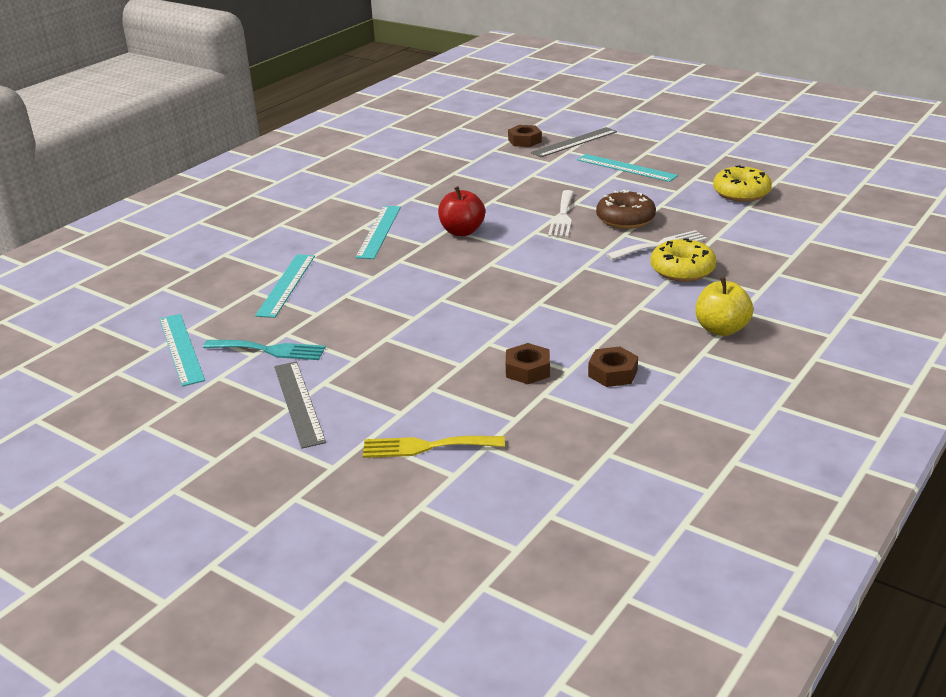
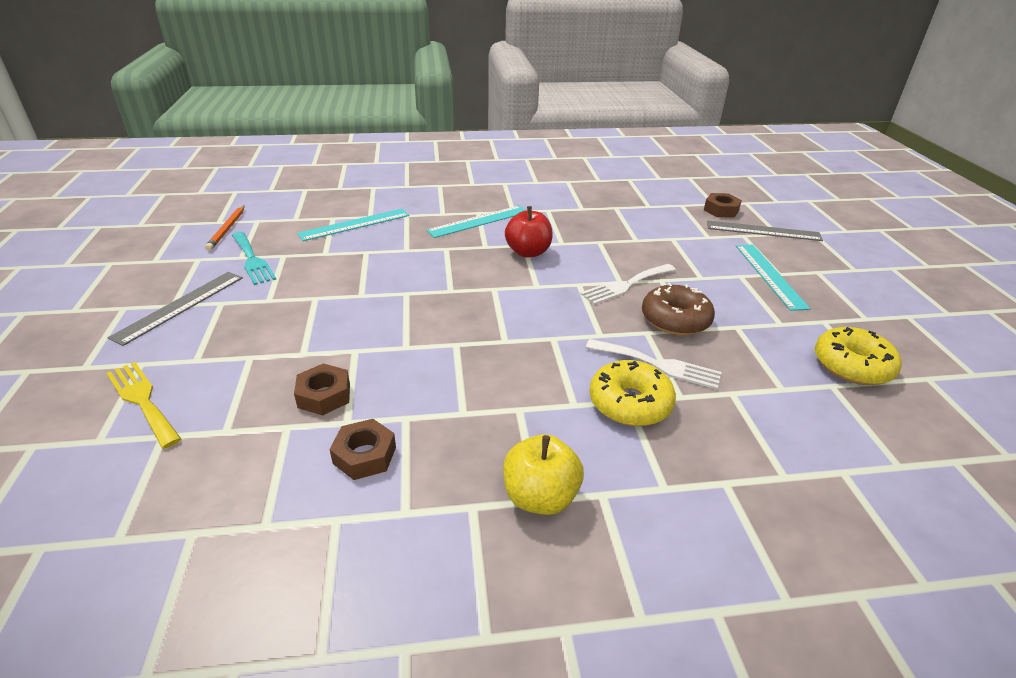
camera: 45 degrees right, 5 degrees up
turquoise ruler [159,314,205,387] -> orange pencil [205,205,245,251]

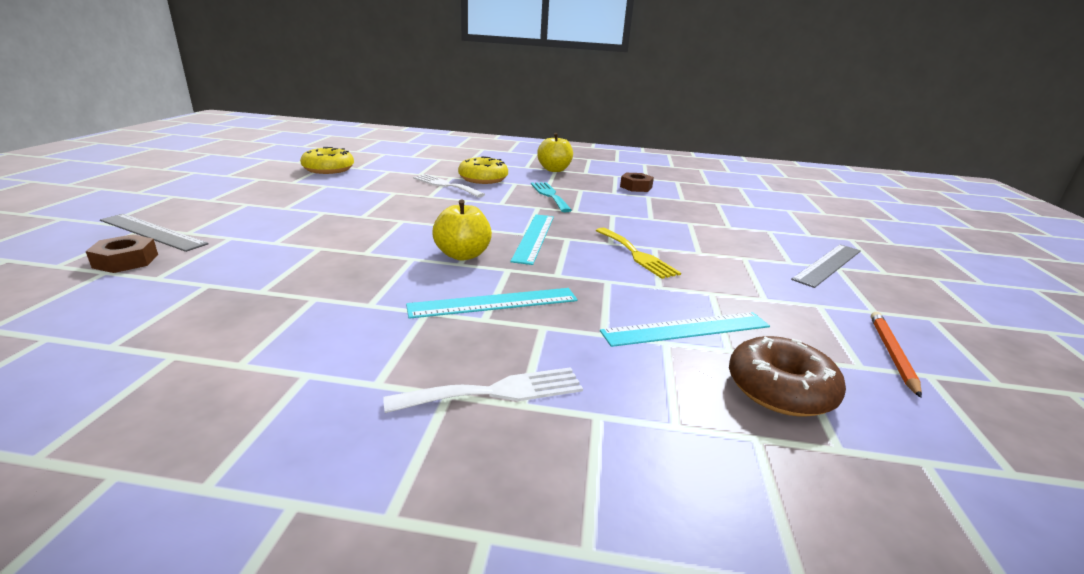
camera: 165 degrees left, 10 degrees down
yellow fork [106,362,181,449] -> yellow fork moved to [596,228,681,279]
turquoise fork [232,232,276,285] -> turquoise fork moved to [531,182,572,212]
brown nut [294,363,350,415] -> none
red apple [505,206,553,258] -> yellow apple [432,199,492,261]
white fork [580,264,676,305] -> white fork moved to [383,367,583,413]
brown donut [642,283,715,336] -> brown donut moved to [729,336,846,417]
turquoise ruler [736,245,811,311] -> turquoise ruler moved to [510,214,554,265]

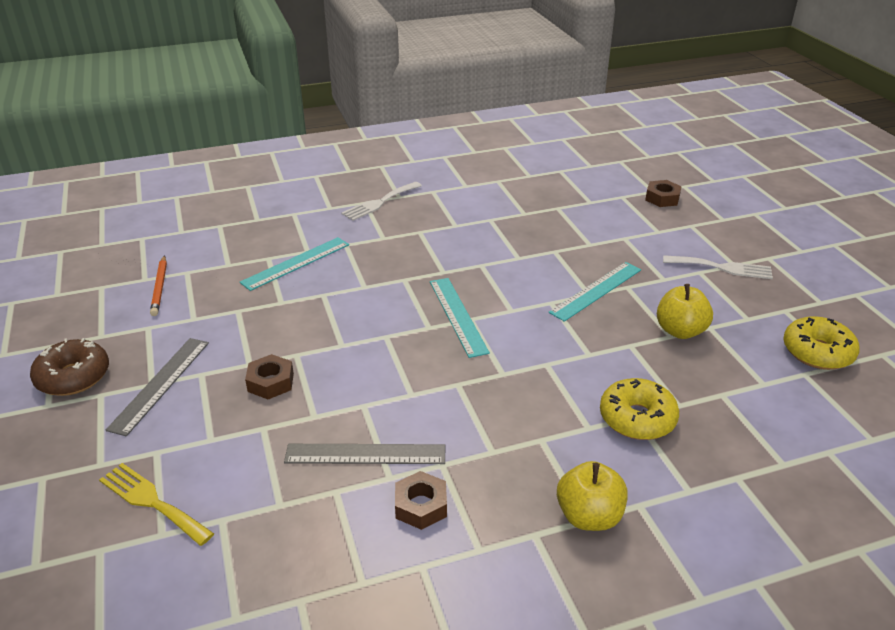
camera: 155 degrees right, 10 degrees up
grey ruler [100,214,209,252] -> grey ruler moved to [284,444,445,464]
turquoise ruler [406,288,578,319] -> turquoise ruler moved to [548,262,641,322]
white fork [413,174,485,198] -> white fork moved to [663,255,773,279]
yellow apple [432,199,492,261] -> yellow apple moved to [657,284,713,339]
turquoise fork [531,182,572,212] -> none
yellow fork [596,228,681,279] -> yellow fork moved to [99,463,214,546]
brown donut [729,336,846,417] -> brown donut moved to [30,338,109,396]
none -> brown nut [245,354,294,399]

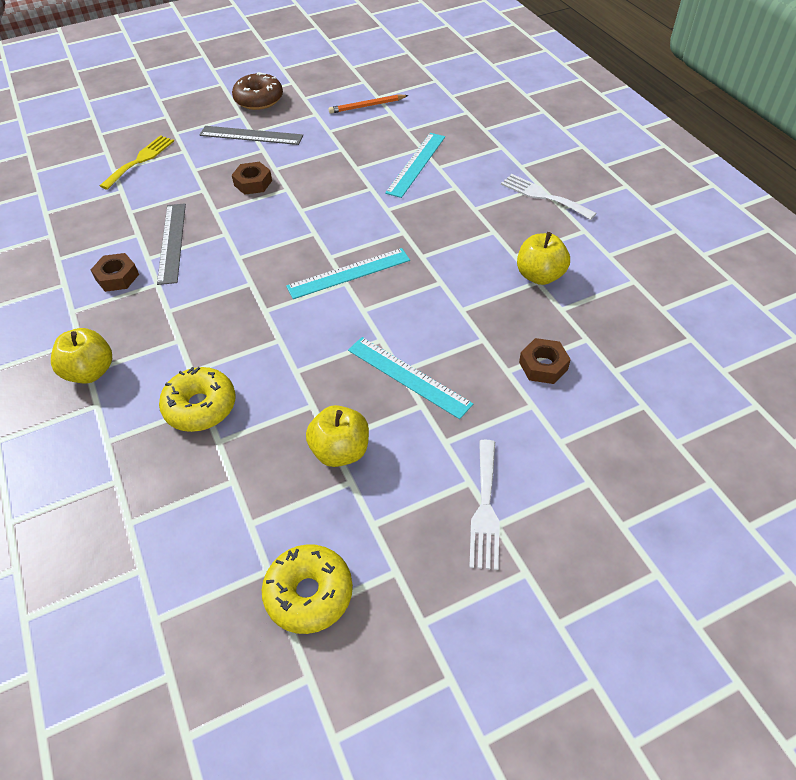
camera: 85 degrees right, 15 degrees up
turquoise ruler [240,237,349,291] -> turquoise ruler turned 75 degrees clockwise [385,133,445,198]
brown nut [645,180,682,207] -> brown nut moved to [519,338,571,384]
none -> yellow apple [517,232,570,285]

